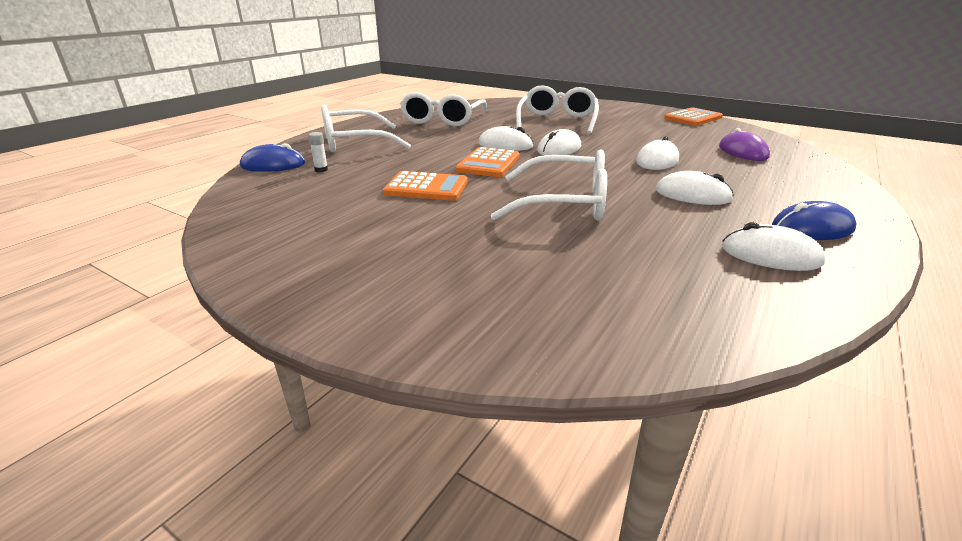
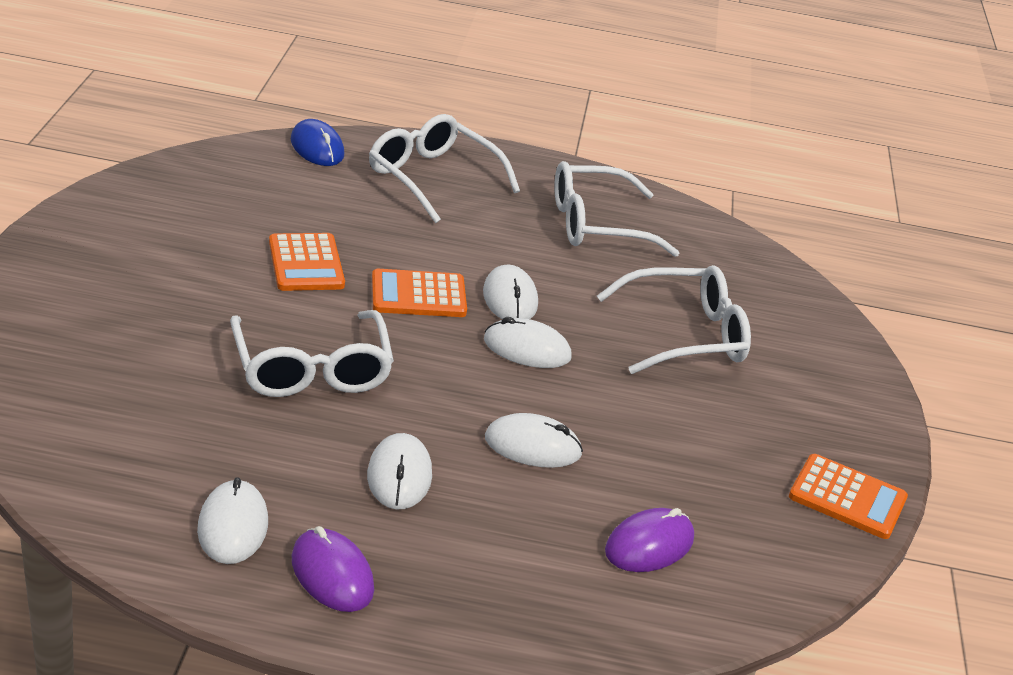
camera: 60 degrees right, 5 degrees up
white glue stick [308,132,328,172] -> none
blue mouse [772,201,857,240] -> purple mouse [292,526,374,612]

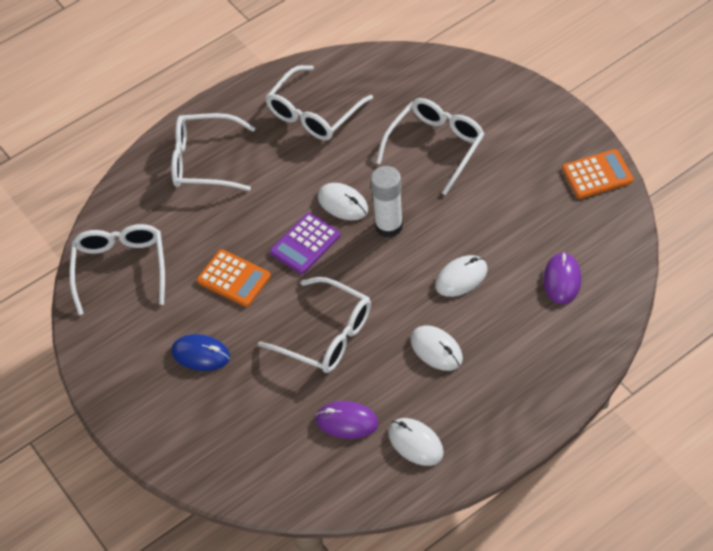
camera: 35 degrees left, 20 degrees up
blue mouse [291,119,344,166] -> blue mouse moved to [171,334,230,371]
purple mouse [292,526,374,612] -> purple mouse moved to [315,401,378,439]
orange calculator [372,269,467,317] -> purple calculator [270,213,340,274]
white mouse [484,317,572,368] -> white glue stick [371,166,403,238]
none -> white glasses [69,224,165,315]

